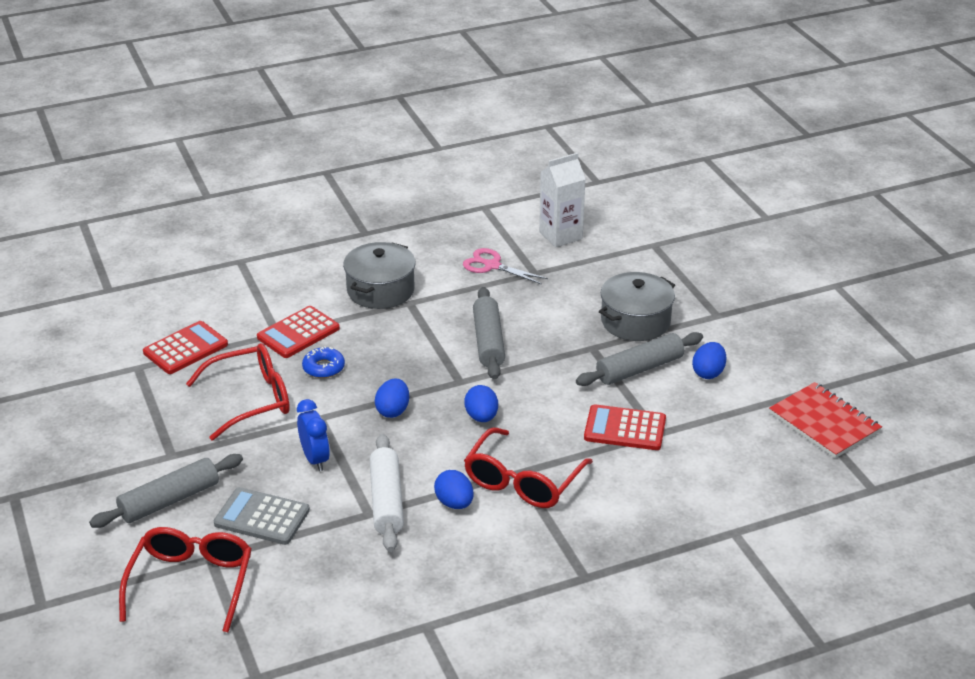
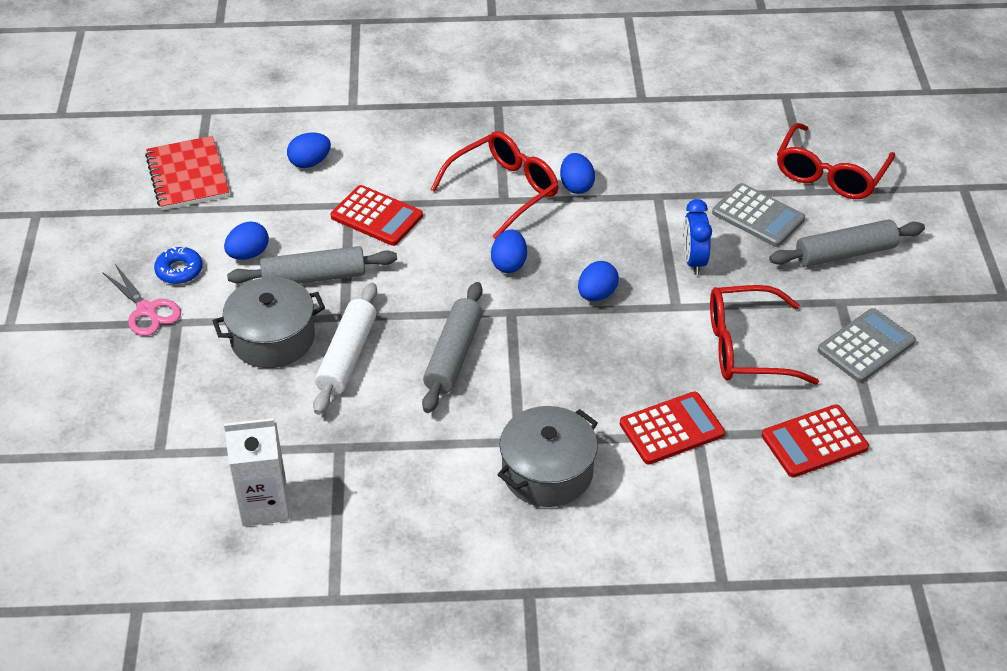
camera: 160 degrees left, 10 degrees up
blue donut [302,346,345,378] -> blue donut moved to [154,247,203,284]
white rolling pin [370,434,404,552] -> white rolling pin moved to [313,283,377,415]
pink scissors [463,248,548,285] -> pink scissors moved to [102,264,181,336]
none -> blue egg [287,133,331,168]
none -> grey calculator [818,308,916,382]

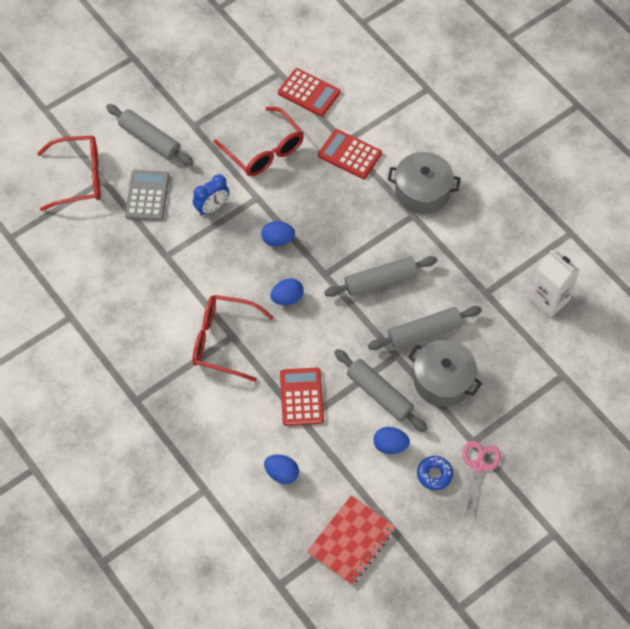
camera: 125 degrees left, 15 degrees up
white rolling pin [313,283,377,415] -> grey rolling pin [368,306,482,350]
blue egg [560,153,595,194] -> none
grey calculator [818,308,916,382] -> none

